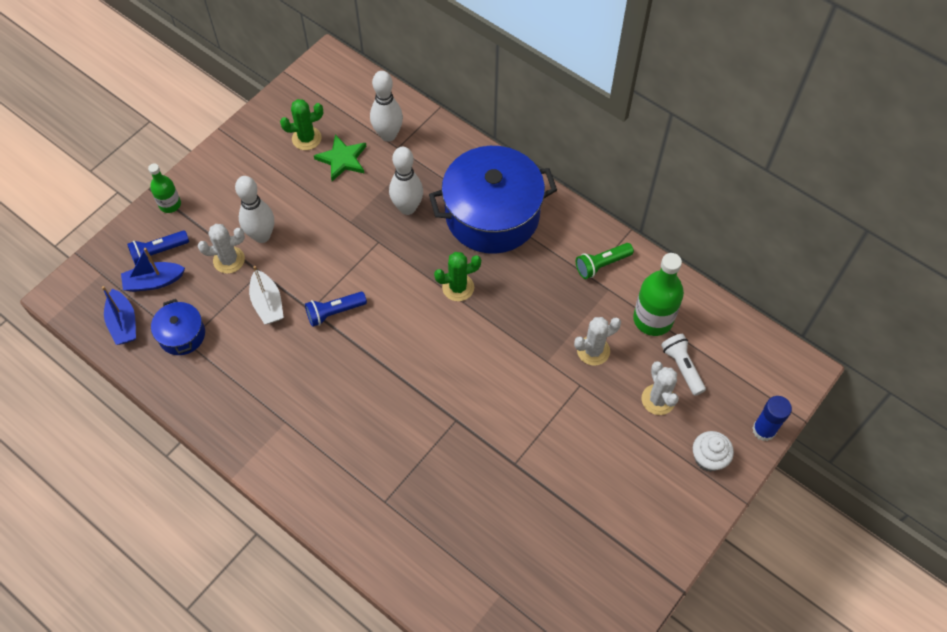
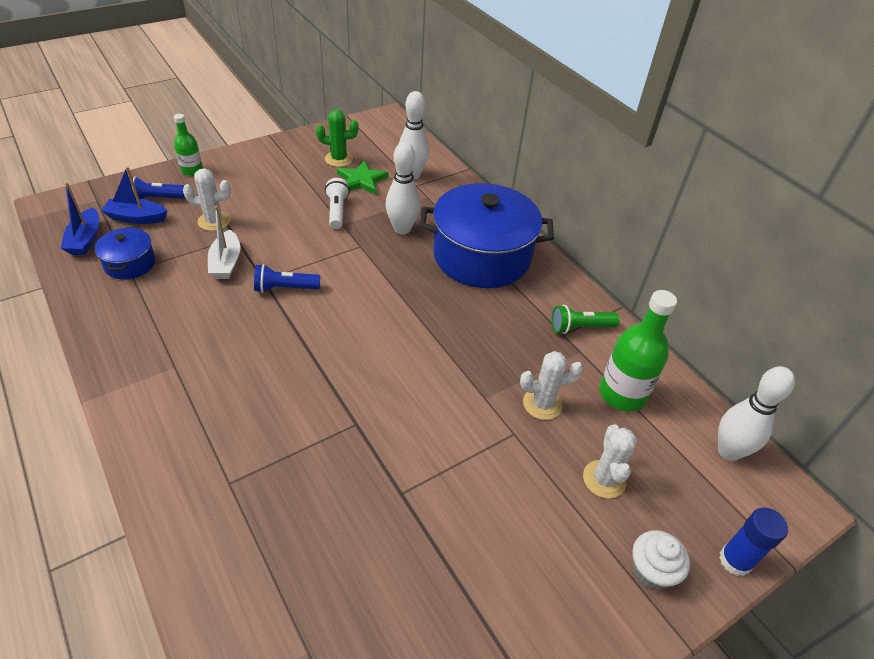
camera: 15 degrees right, 15 degrees down
white bowling pin [235,176,274,243] -> white bowling pin moved to [718,366,795,461]
green cactus [434,252,481,301] -> none
white flashlight [661,334,706,396] -> white flashlight moved to [325,178,350,229]

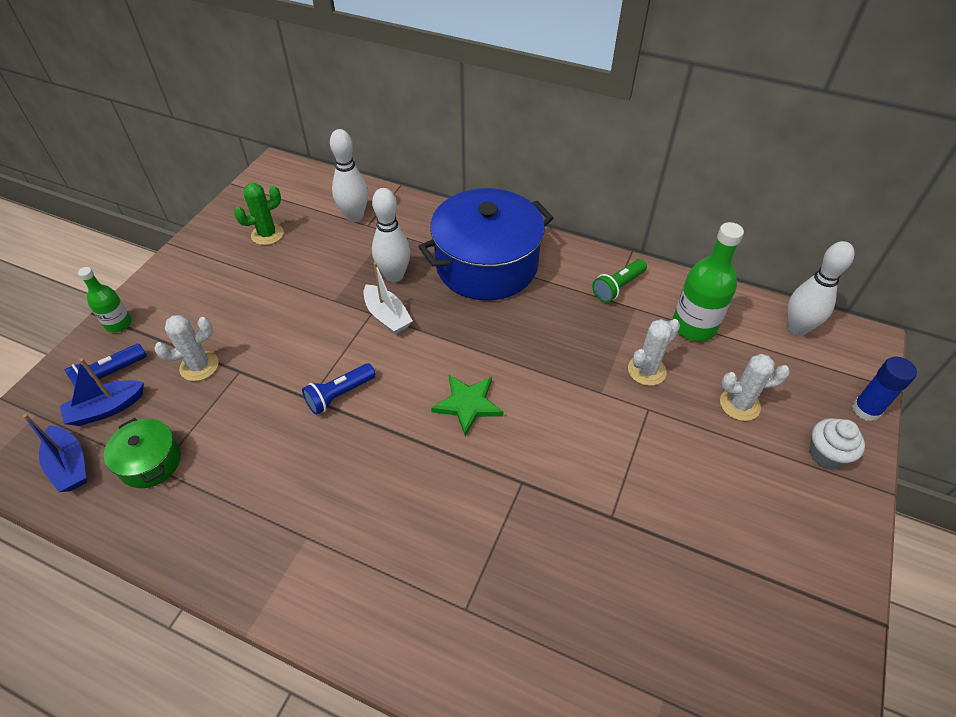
camera: 30 degrees left, 5 degrees up
blue pot [95,227,155,280] -> green pot [104,418,181,488]
white boat [208,206,240,279] -> white boat moved to [364,262,413,335]
white flashlight [325,178,350,229] -> none
green star [337,160,389,195] -> green star moved to [431,375,503,436]
white cactus [583,424,637,498] -> white cactus turned 60 degrees counterclockwise [720,354,790,421]

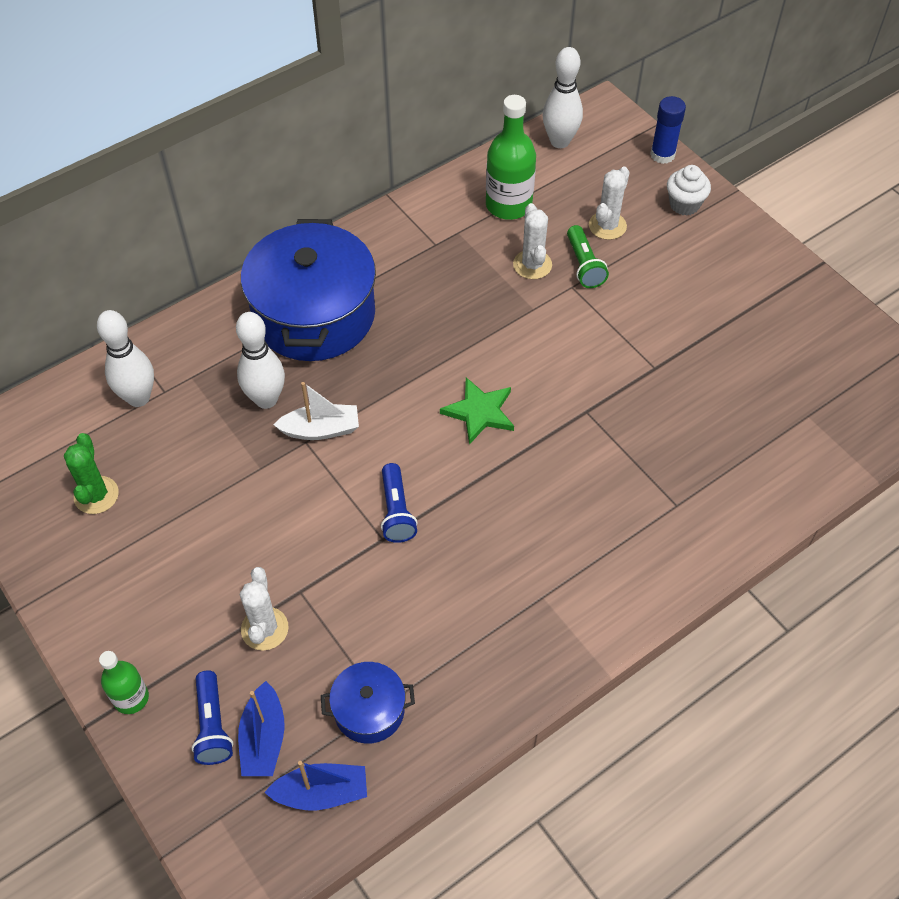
camera: 60 degrees left, 5 degrees up
green pot [104,418,181,488] -> blue pot [321,662,415,744]
green flashlight [592,259,647,302] -> green flashlight moved to [567,225,609,288]

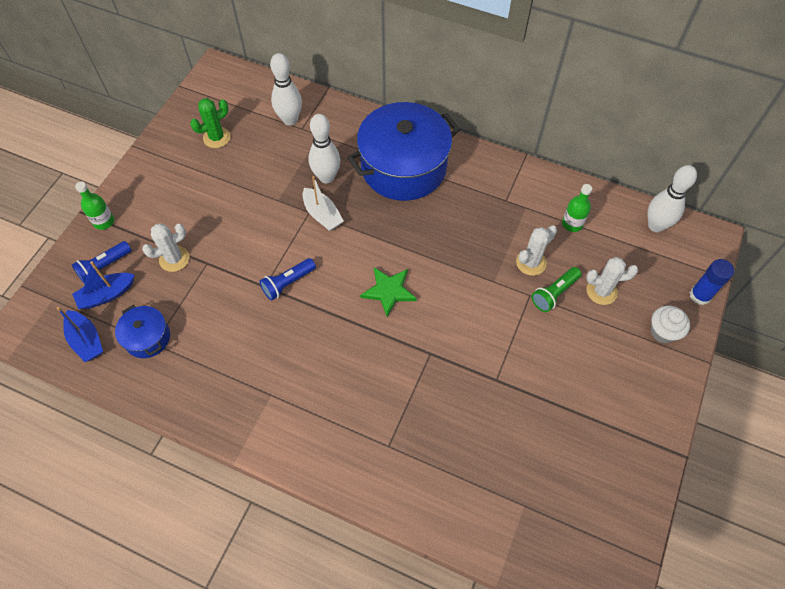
camera: 60 degrees right, 5 degrees up
green bottle [486,95,536,220] -> green bottle [562,184,592,232], size x0.59

